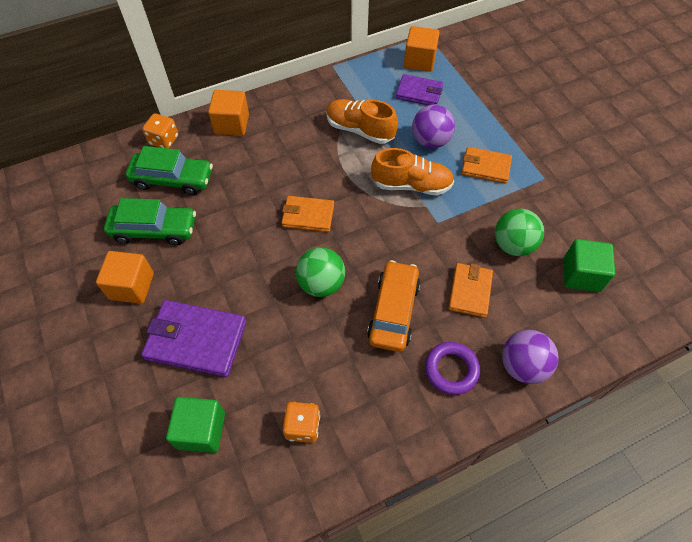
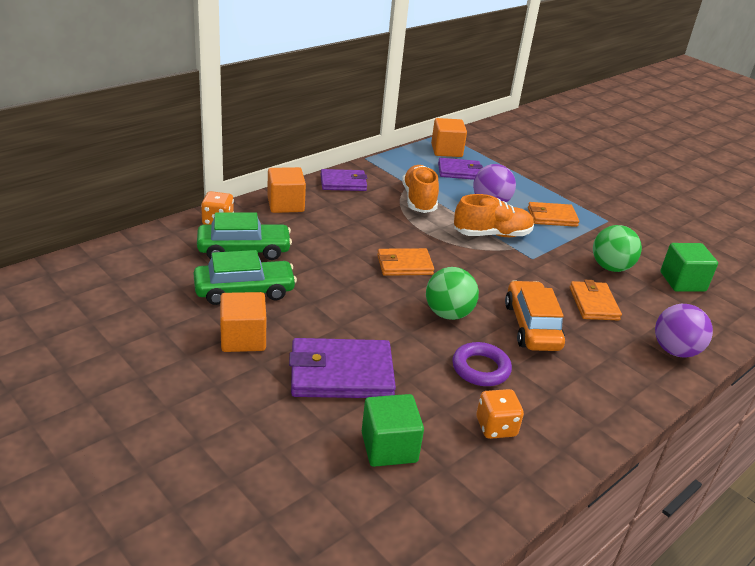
camera: 20 degrees left, 25 degrees down
orange shoe [326,99,398,144] -> orange shoe turned 75 degrees clockwise [402,165,439,213]
purple ring [425,342,480,395] -> purple ring moved to [452,342,512,386]
none -> purple wallet [321,169,367,191]

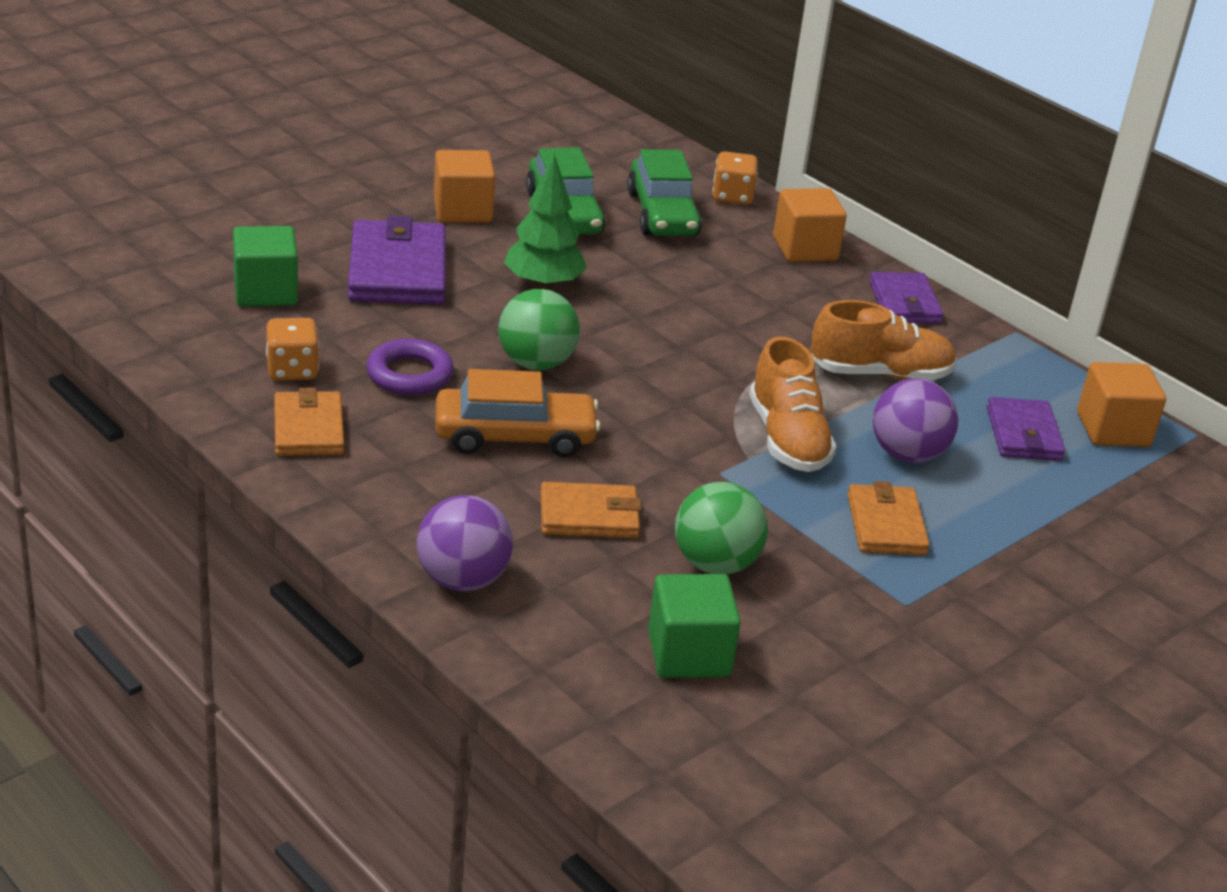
camera: 90 degrees right, 0 degrees up
orange wallet [377,248,434,276] -> orange wallet moved to [274,388,344,456]
none -> green tree [504,154,587,290]

